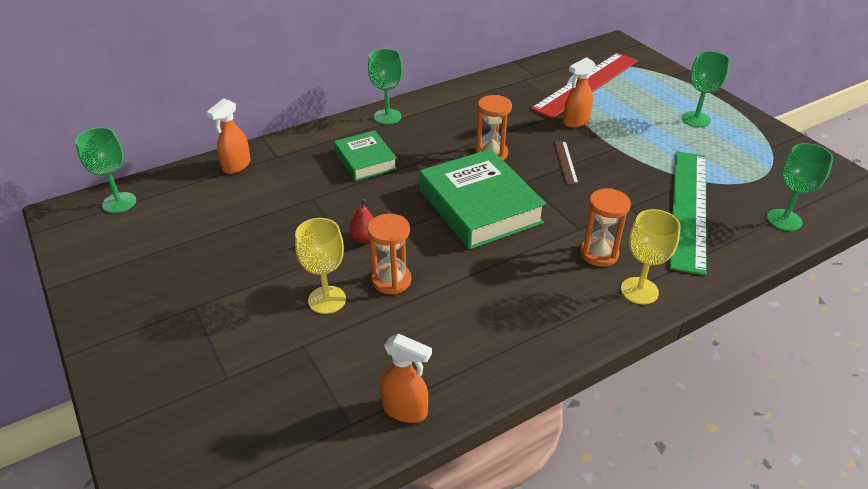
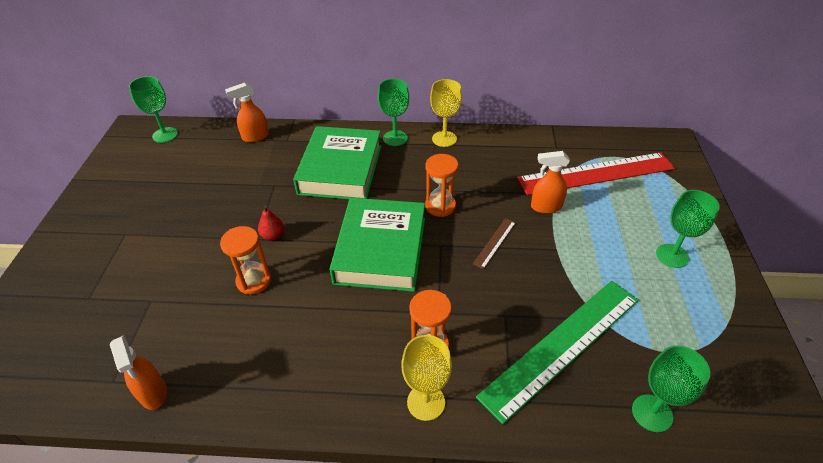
camera: 35 degrees right, 5 degrees up
yellow goblet [295,218,346,314] -> yellow goblet moved to [430,79,462,147]
green book [334,130,397,181] -> green book [293,126,382,199], size x1.73

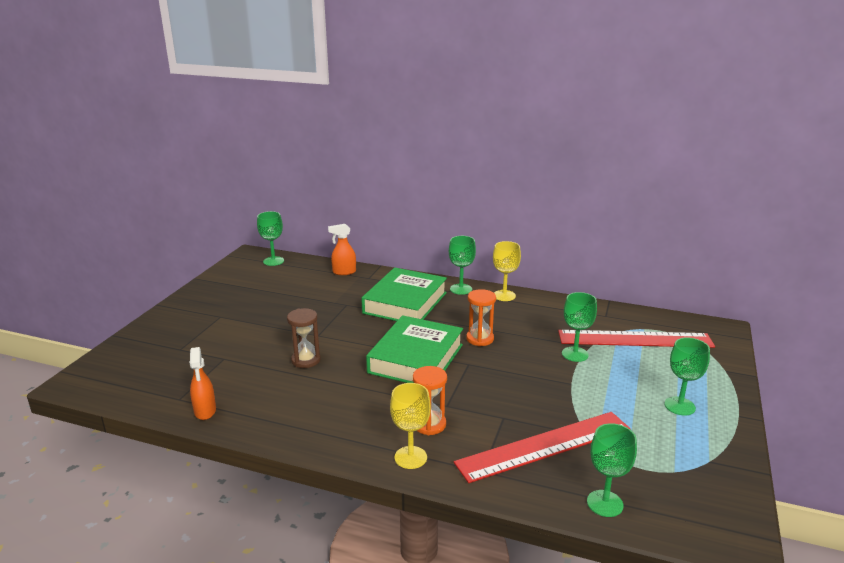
camera: 15 degrees right, 20 degrees down
orange hourglass [220,226,271,294] -> brown hourglass [287,308,321,368]
red pear [258,205,284,241] -> none
brown ruler [473,218,516,269] -> none
green ruler [476,281,639,424] -> red ruler [454,412,631,483]
orange spray bottle [531,151,570,214] -> green goblet [562,292,597,362]

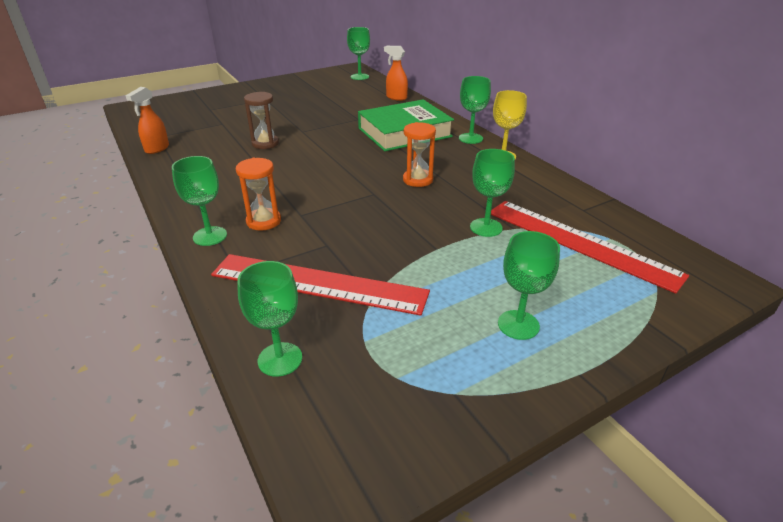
camera: 40 degrees right, 10 degrees up
green book [366,315,463,383] -> none
yellow goblet [390,383,431,469] -> green goblet [172,156,227,246]

